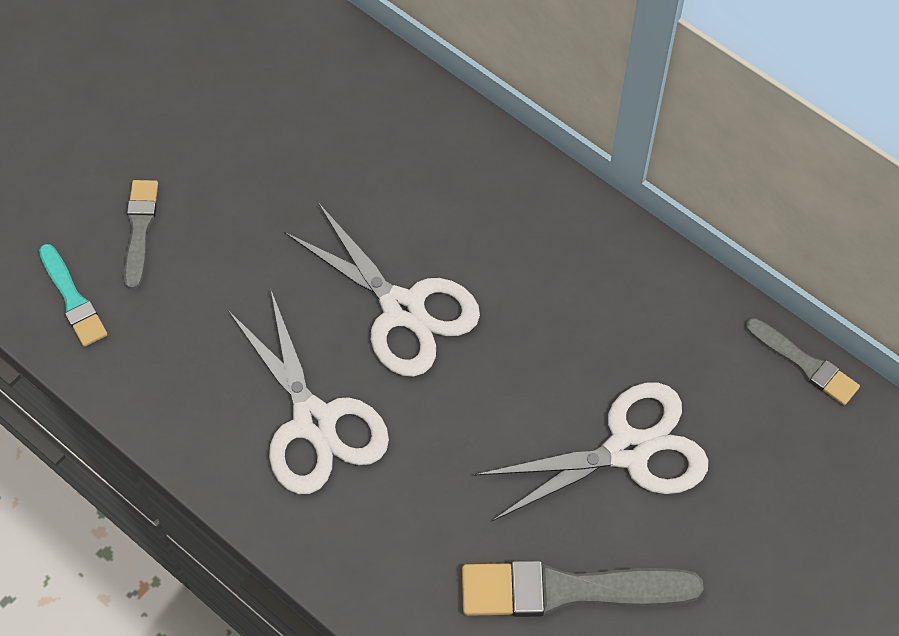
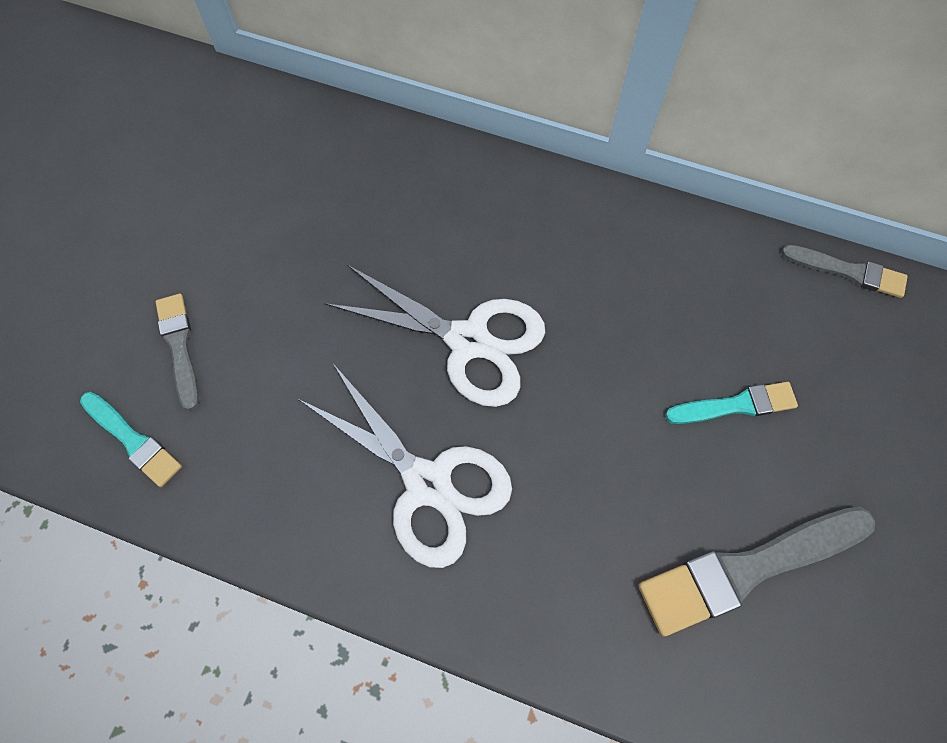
camera: 20 degrees left, 5 degrees up
white scissors [475,382,708,521] -> turquoise brush [665,382,798,424]

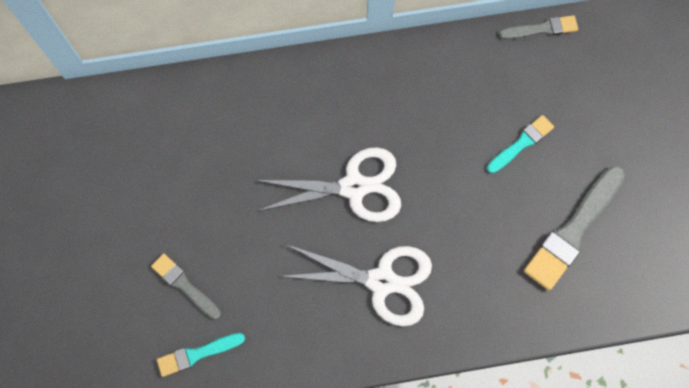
camera: 30 degrees left, 5 degrees up
turquoise brush [80,392,182,487] -> turquoise brush turned 150 degrees clockwise [157,333,245,377]

